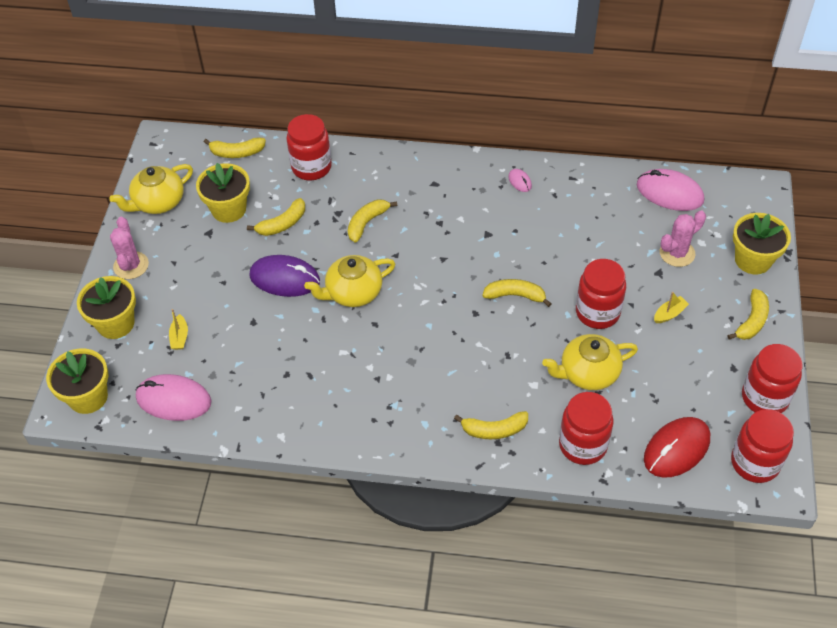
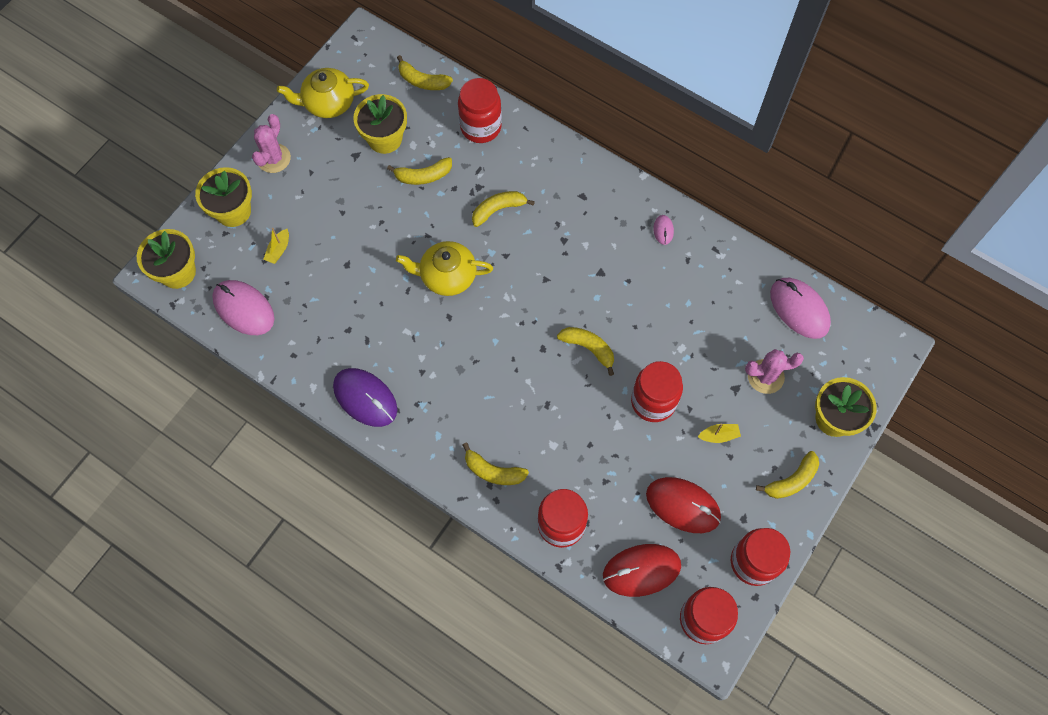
camera: 25 degrees right, 15 degrees up
purple mouse [249,255,320,297] -> purple mouse moved to [333,368,397,427]
yellow teapot [542,334,638,390] -> none
none -> red mouse [646,477,721,533]

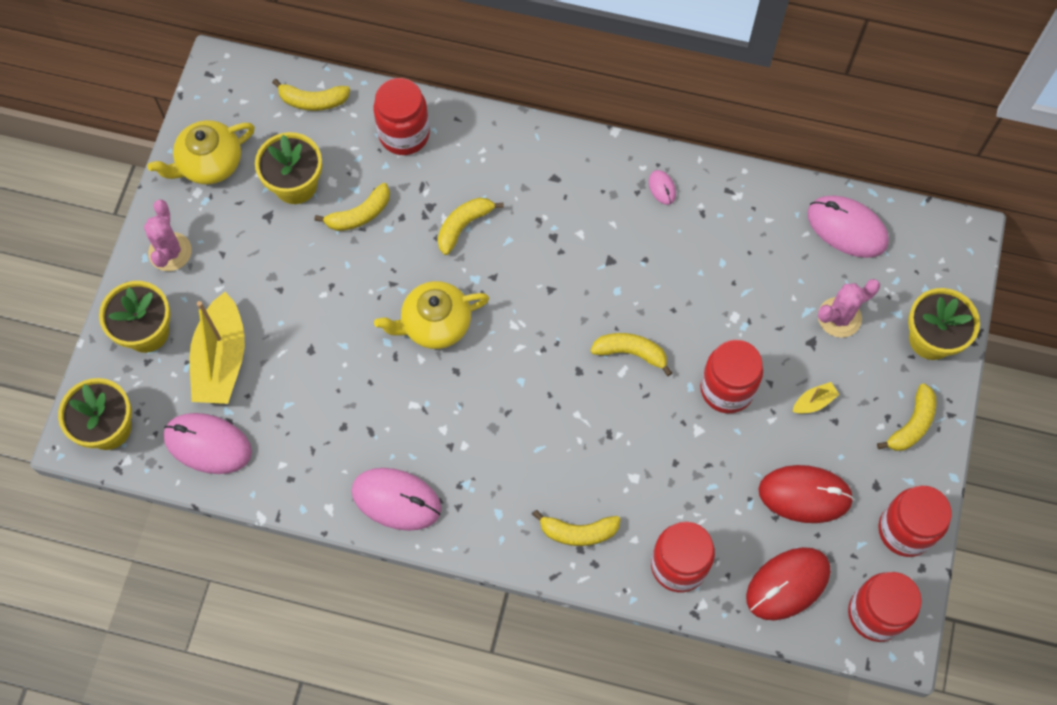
camera: 20 degrees left, 0 degrees up
yellow boat [263,228,289,264] -> yellow boat [190,292,245,404], size x2.35
purple mouse [333,368,397,427] -> pink mouse [351,468,441,531]

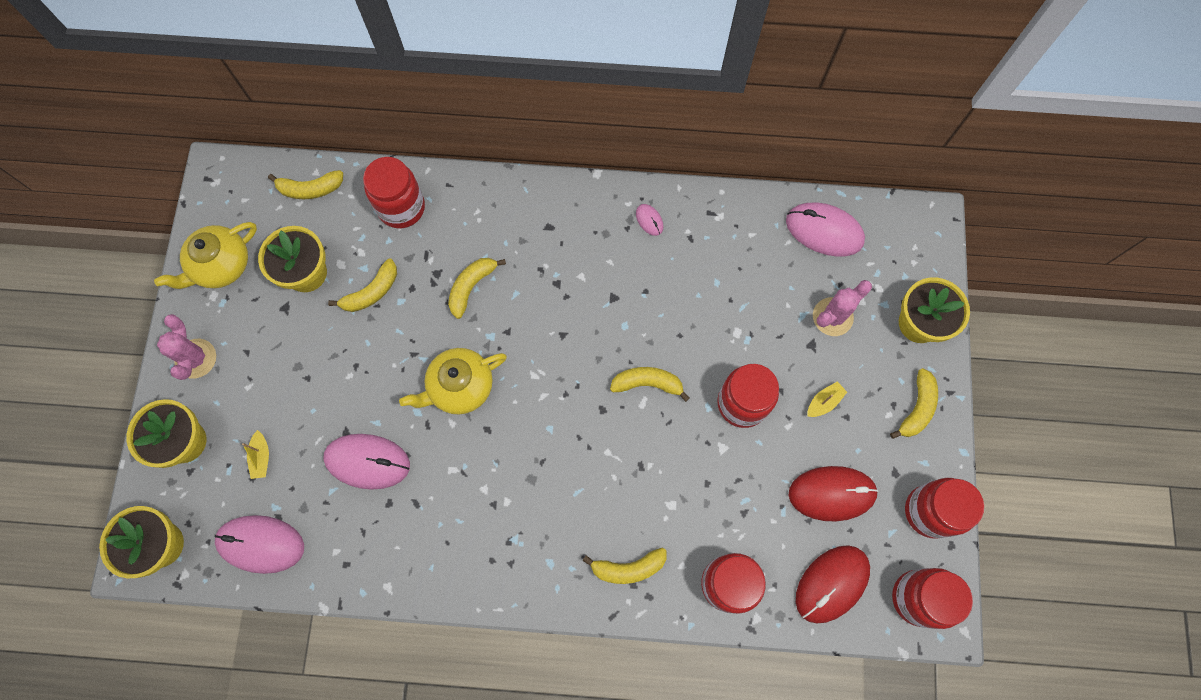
camera: 10 degrees left, 5 degrees up
yellow boat [190,292,245,404] -> yellow boat [242,430,269,479], size x0.43
pink mouse [351,468,441,531] -> pink mouse moved to [323,434,410,490]

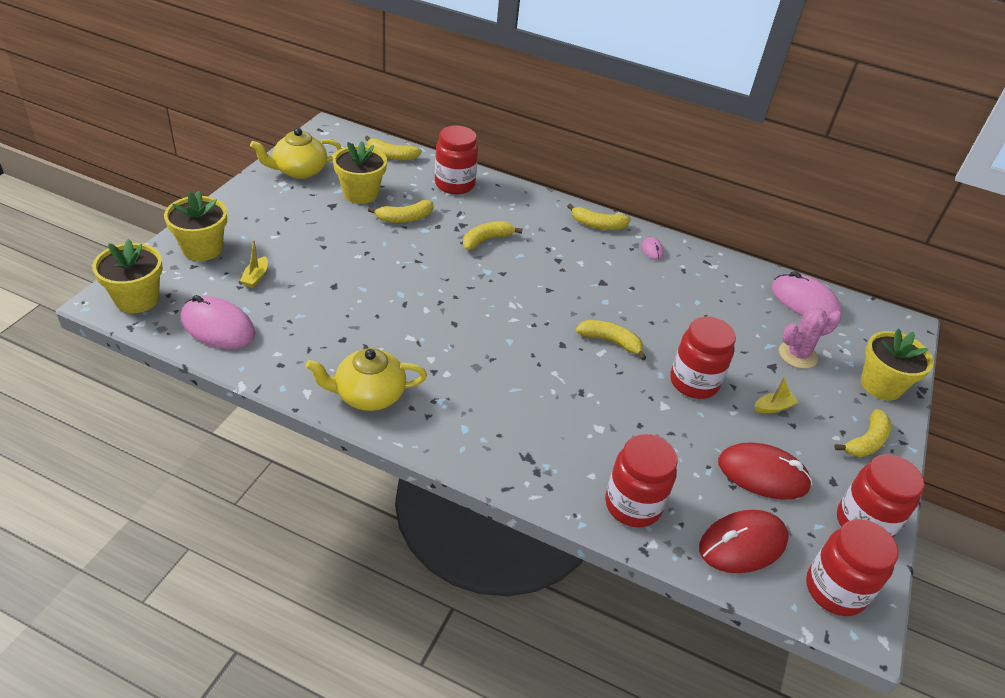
camera: 15 degrees right, 30 degrees down
pink cactus [157,314,216,380] -> none
pink mouse [323,434,410,490] -> none
yellow teapot [399,348,507,415] -> yellow teapot moved to [306,348,427,411]
yellow banana [582,548,667,584] -> yellow banana moved to [567,204,631,230]

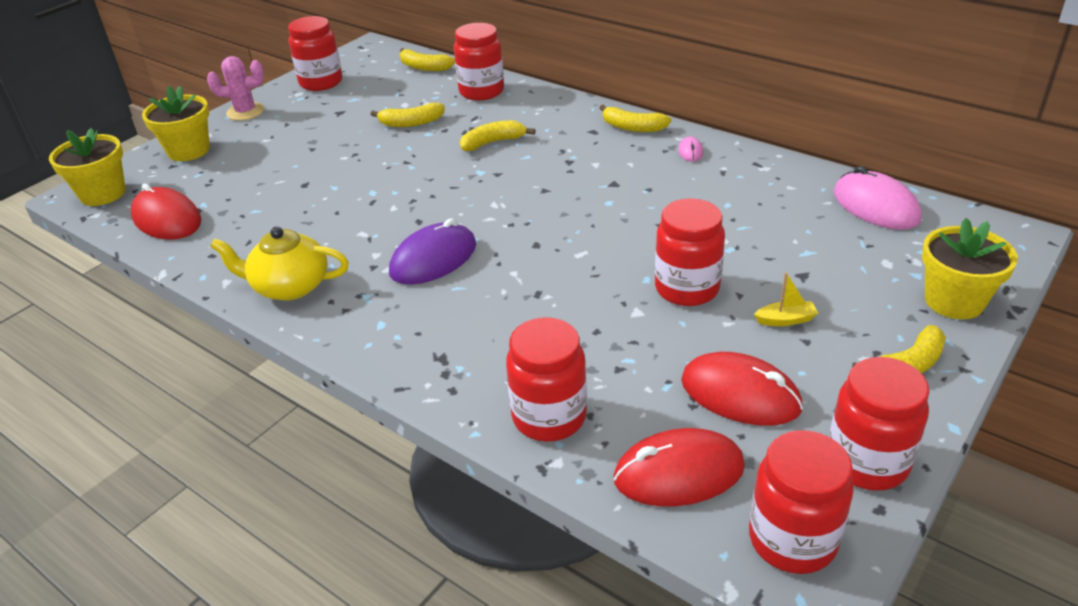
camera: 20 degrees right, 5 degrees down
pink mouse [180,295,255,349] -> red mouse [131,184,202,239]
yellow boat [240,240,268,288] -> none
yellow teapot [250,128,342,179] -> red jar [288,16,343,91]
yellow flower pot [333,141,387,204] -> none
yellow banana [576,320,646,360] -> none
pink cactus [779,307,841,369] -> pink cactus moved to [207,56,264,121]
none -> purple mouse [389,218,476,285]

